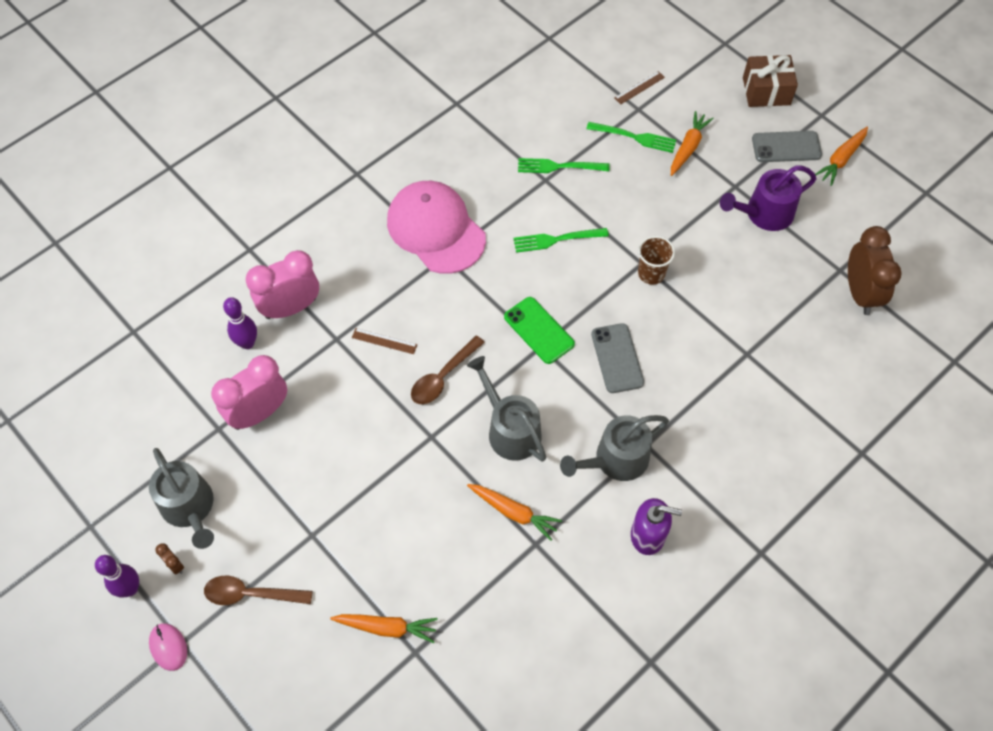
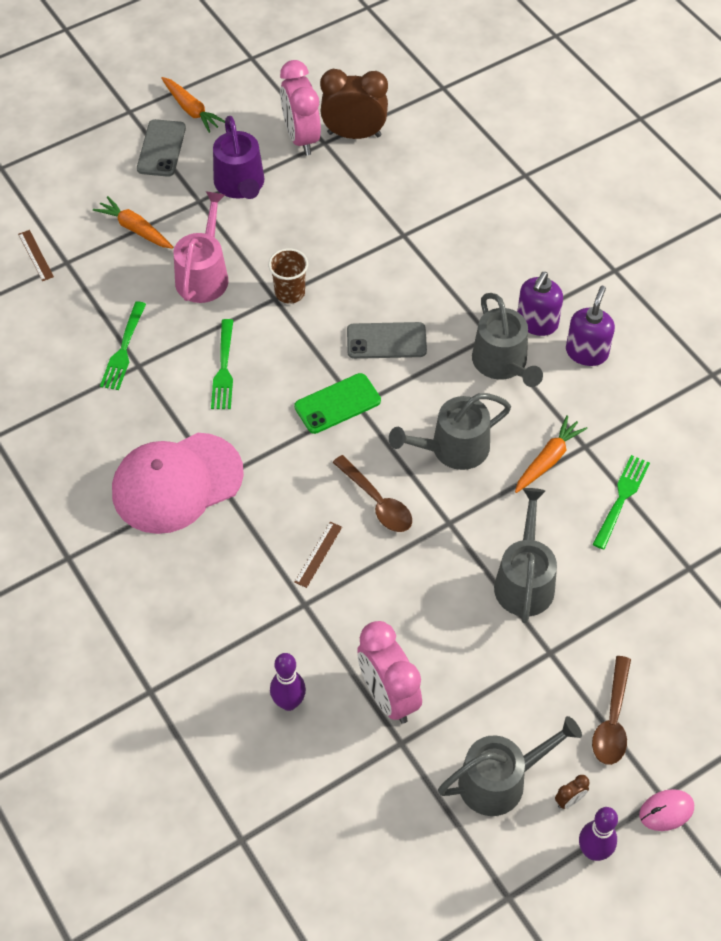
camera: 80 degrees left, 5 degrees down
pink clock [246,250,319,319] -> pink clock moved to [280,60,321,155]
orange carrot [330,614,438,643] -> none
green fork [586,122,676,153] -> green fork moved to [593,455,650,549]
brown gift [743,55,798,107] -> none
none -> pink watering can [173,191,228,303]
none -> grey watering can [494,488,557,623]
none -> purple soap dispenser [517,272,563,336]

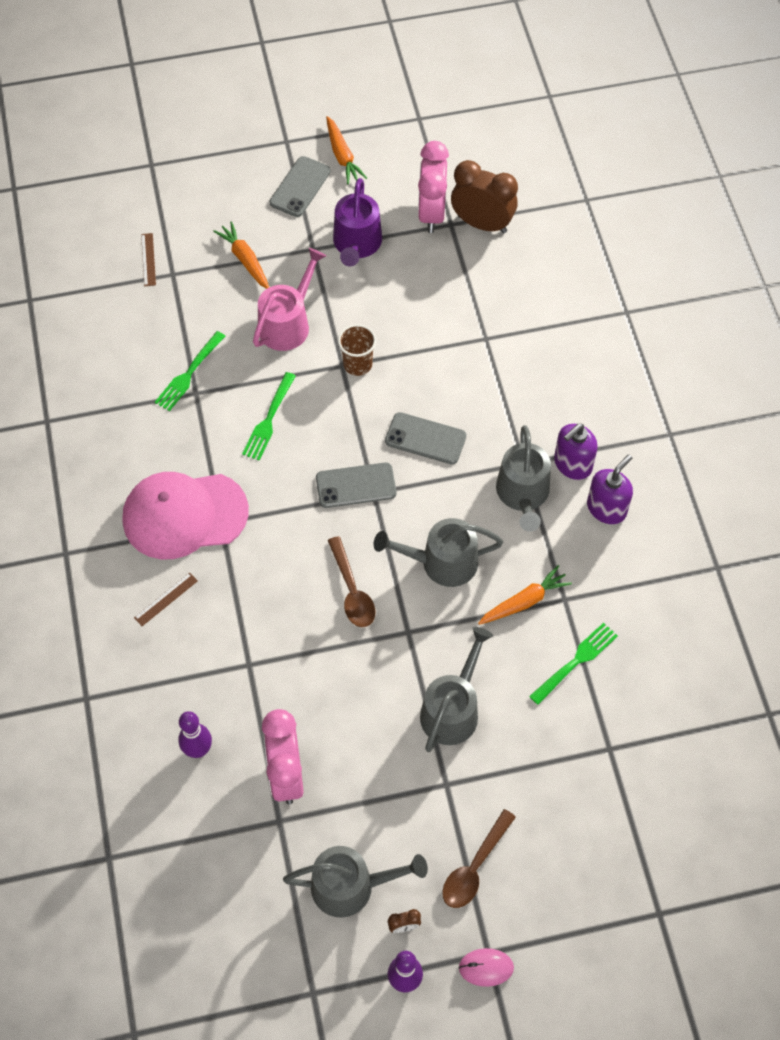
camera: 20 degrees right, 5 degrees up
green phone [294,373,381,434] -> grey phone [316,462,396,508]
brown ruler [294,522,342,588] -> brown ruler moved to [134,572,198,626]

